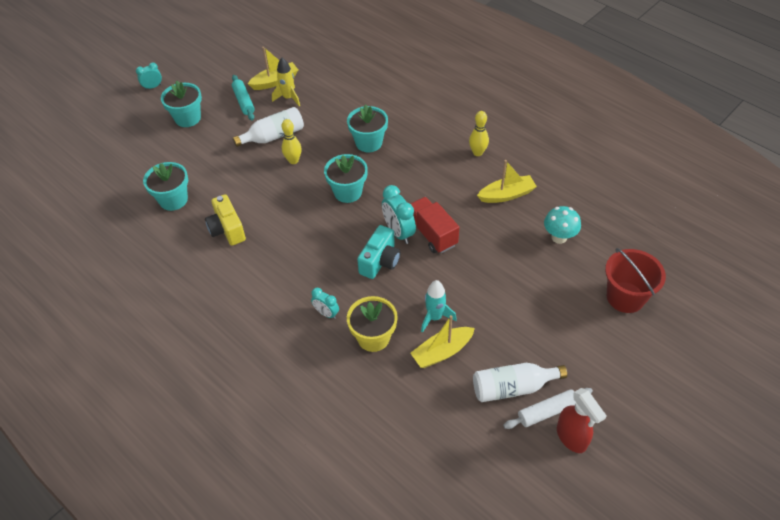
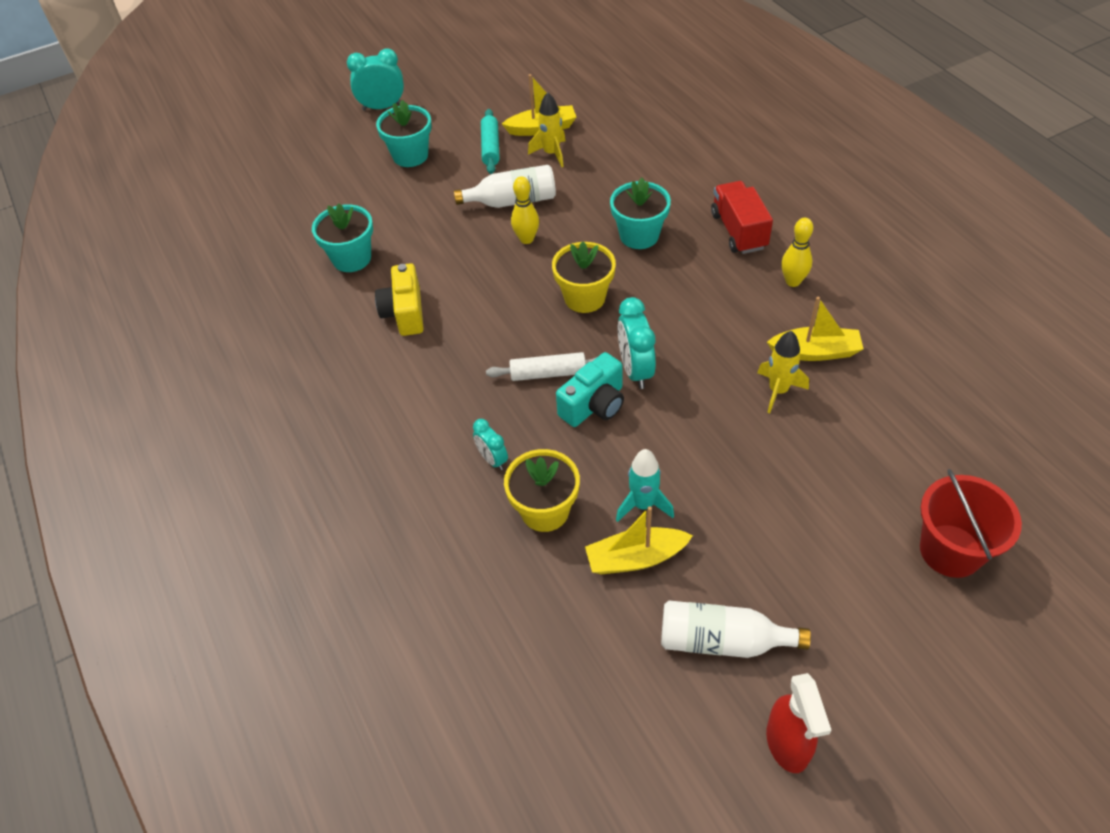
camera: 20 degrees right, 0 degrees up
turquoise clock [136,62,162,90] -> turquoise clock [347,48,404,111], size x1.67
turquoise flower pot [324,154,368,203] -> yellow flower pot [552,242,616,313]
red truck [410,197,459,253] -> red truck moved to [711,181,773,254]
white rolling pin [503,388,593,429] -> white rolling pin moved to [486,352,597,381]
turquoise mushroom [544,206,581,244] -> none
none -> yellow rocket [757,331,809,413]

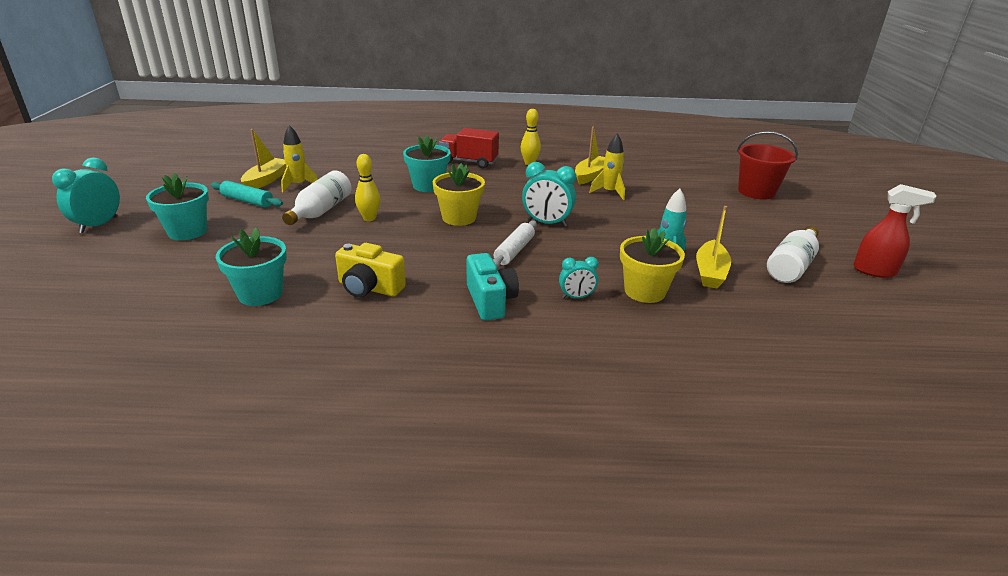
camera: 65 degrees left, 20 degrees down
turquoise camera [556,352,624,427] -> turquoise camera moved to [467,253,519,320]

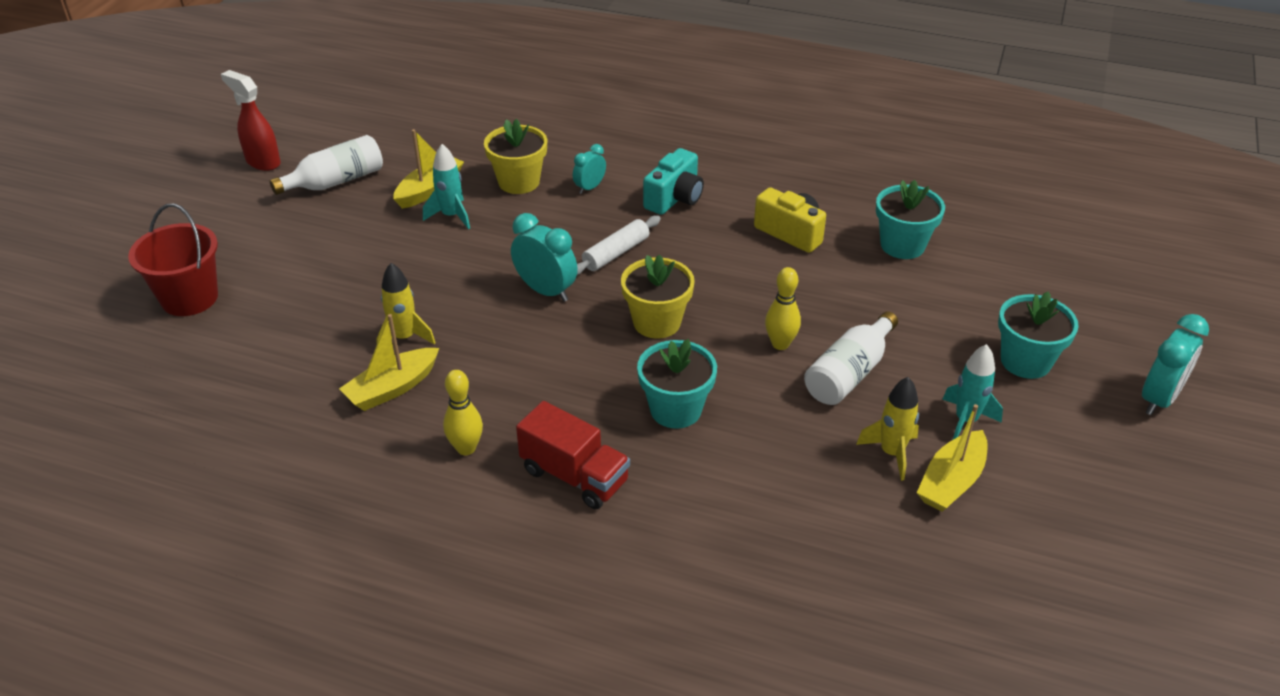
camera: 160 degrees left, 10 degrees up
turquoise rolling pin [211,181,283,207] -> turquoise rocket [942,344,1003,440]
turquoise camera [467,253,519,320] -> turquoise camera turned 150 degrees counterclockwise [643,148,704,215]
turquoise clock [559,257,599,298] -> turquoise clock turned 60 degrees counterclockwise [573,144,606,194]

